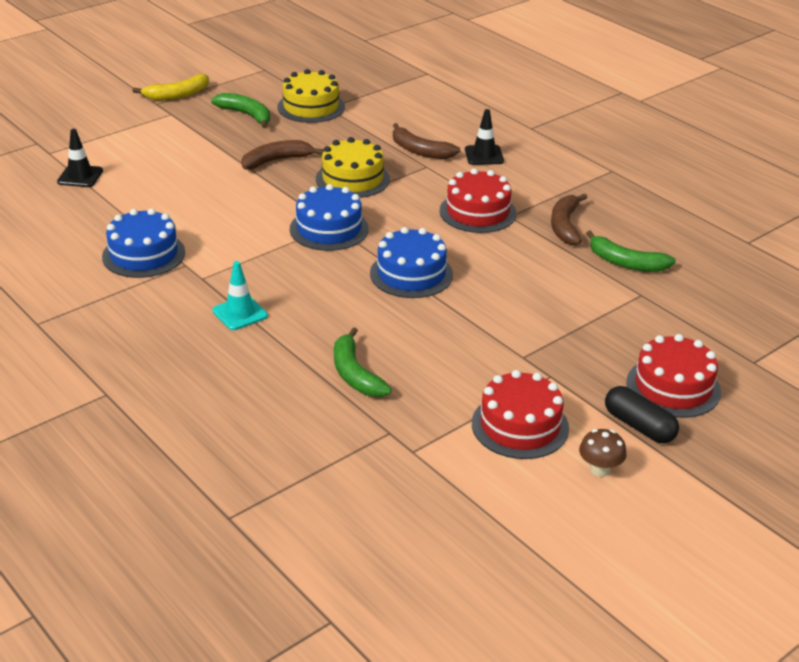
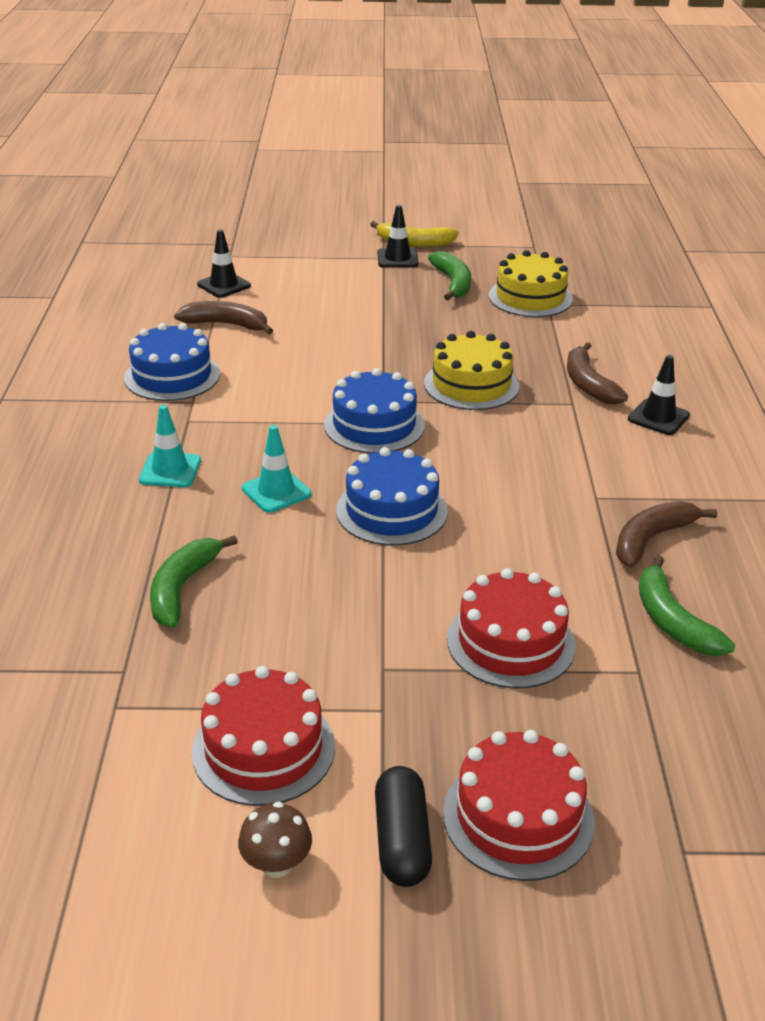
camera: 40 degrees right, 0 degrees up
brown banana [241,140,324,170] -> brown banana moved to [174,301,273,334]
red cake [440,168,517,233] -> red cake moved to [447,568,576,688]
none -> turquoise traffic cone [242,425,311,513]
none -> black traffic cone [377,205,418,268]

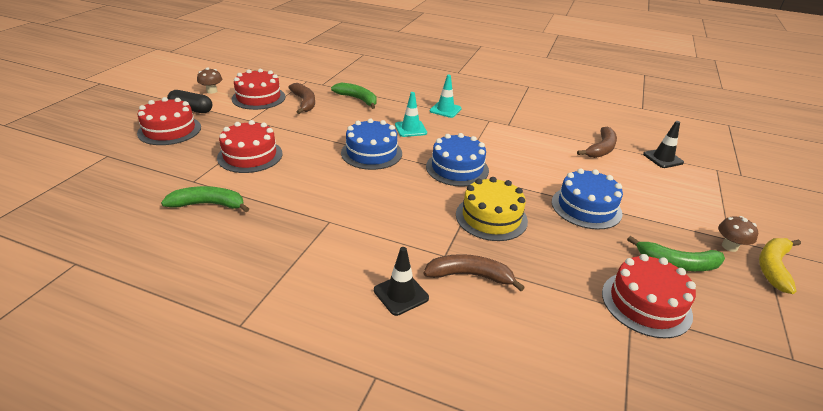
camera: 110 degrees right, 0 degrees up
blue cake [124,323,220,401] -> blue cake moved to [552,168,623,230]
black traffic cone [377,205,418,268] -> brown mushroom [718,216,758,252]
yellow cake [489,250,573,317] -> red cake [602,254,696,338]
brown banana [616,501,717,568] -> brown banana moved to [288,83,315,114]

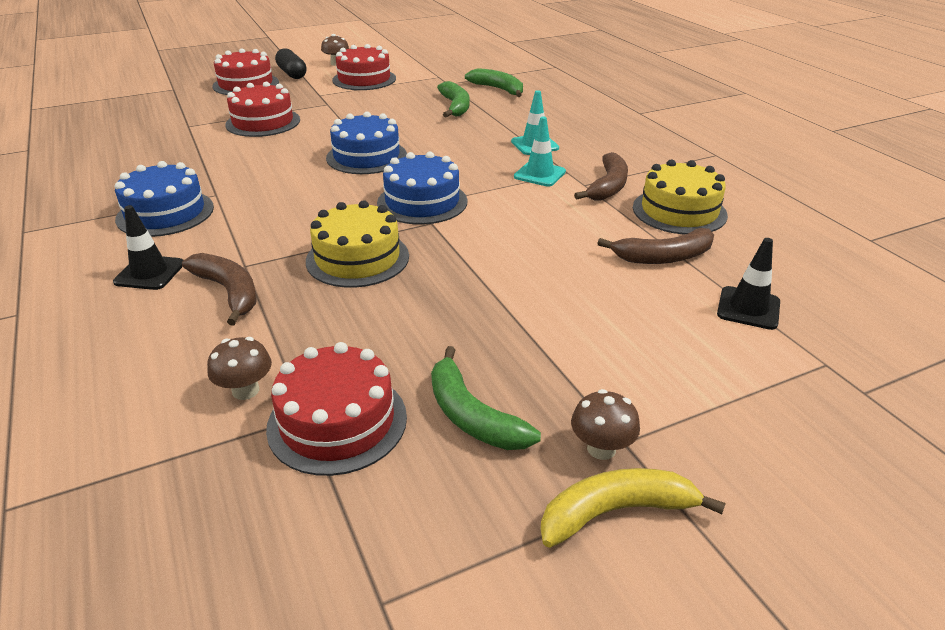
camera: 45 degrees right, 0 degrees up
green banana [161,186,249,212] -> green banana moved to [465,68,523,97]
brown banana [288,83,315,114] -> brown banana moved to [574,152,628,201]
turquoise traffic cone [395,92,427,137] -> turquoise traffic cone moved to [514,116,566,187]
blue cake [552,168,623,230] -> blue cake moved to [115,161,214,237]
none -> brown mushroom [207,337,272,400]
none -> yellow cake [633,159,728,235]

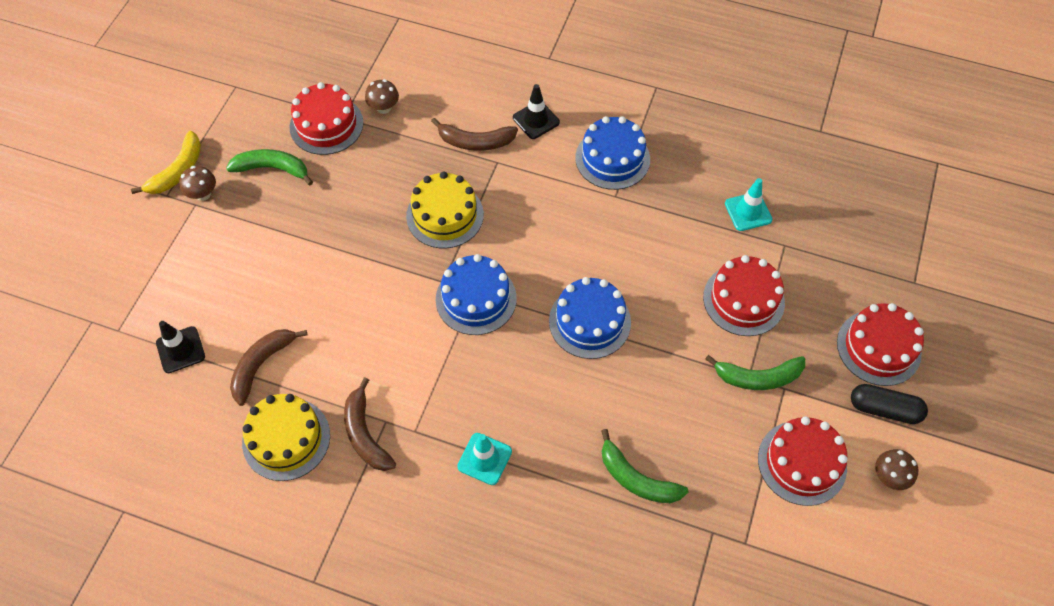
camera: 135 degrees right, 25 degrees up
green banana [465,68,523,97] -> green banana moved to [705,355,805,390]
turquoise traffic cone [514,116,566,187] -> turquoise traffic cone moved to [725,178,772,231]

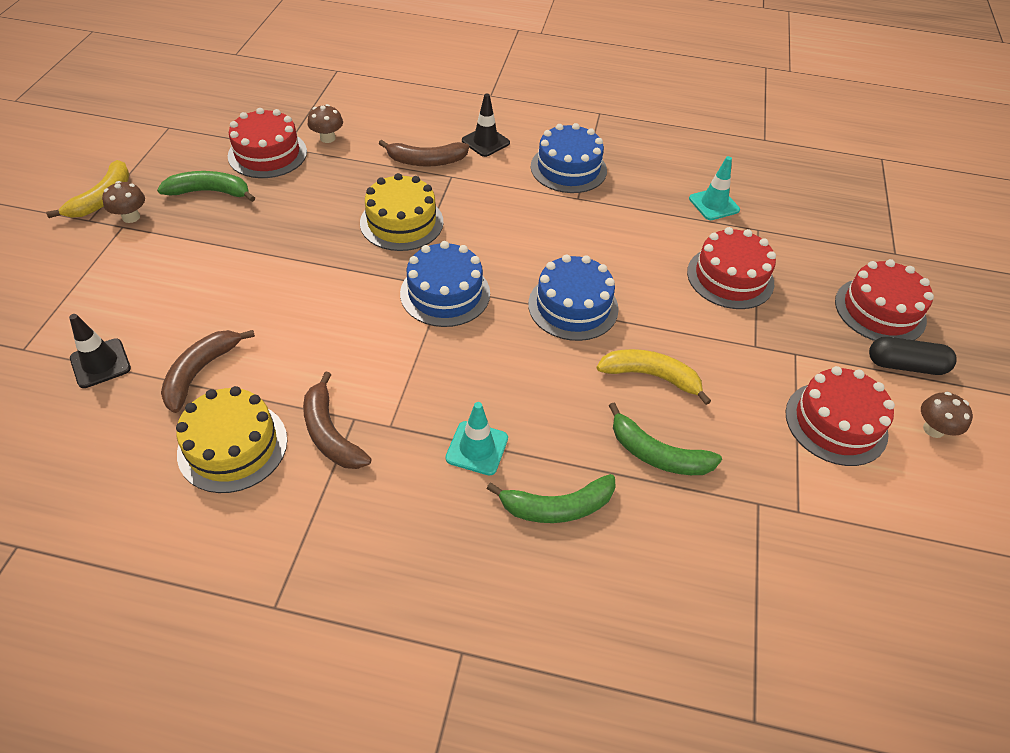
camera: 10 degrees left, 10 degrees down
green banana [705,355,805,390] -> green banana moved to [487,474,616,523]
none -> yellow banana [597,349,711,405]

